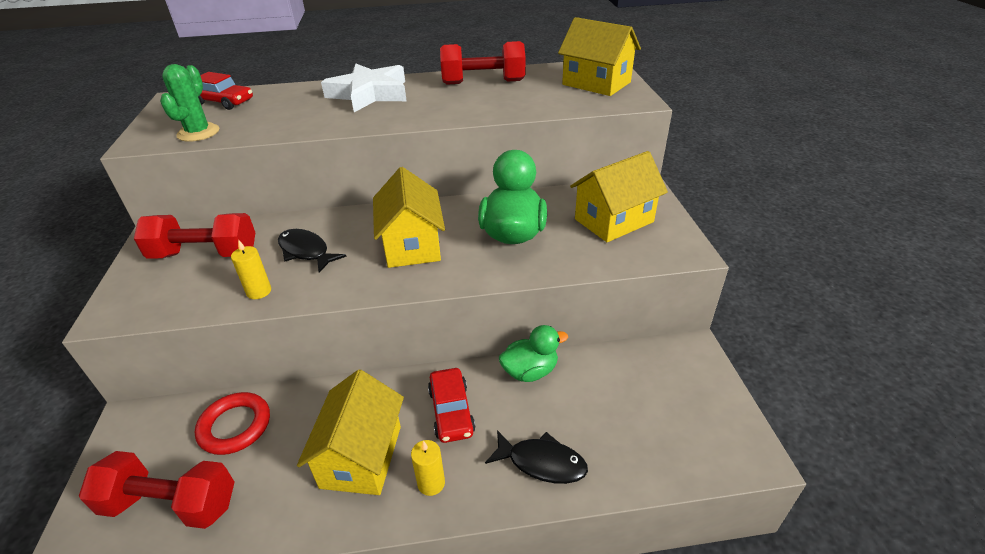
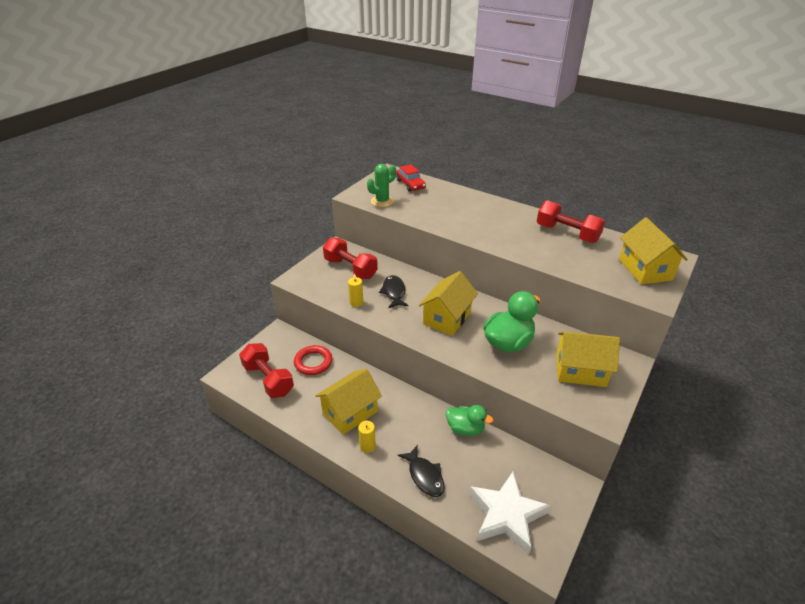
camera: 40 degrees right, 0 degrees up
white star [321,64,407,112] -> white star moved to [469,472,551,554]
red car [428,368,476,443] -> none

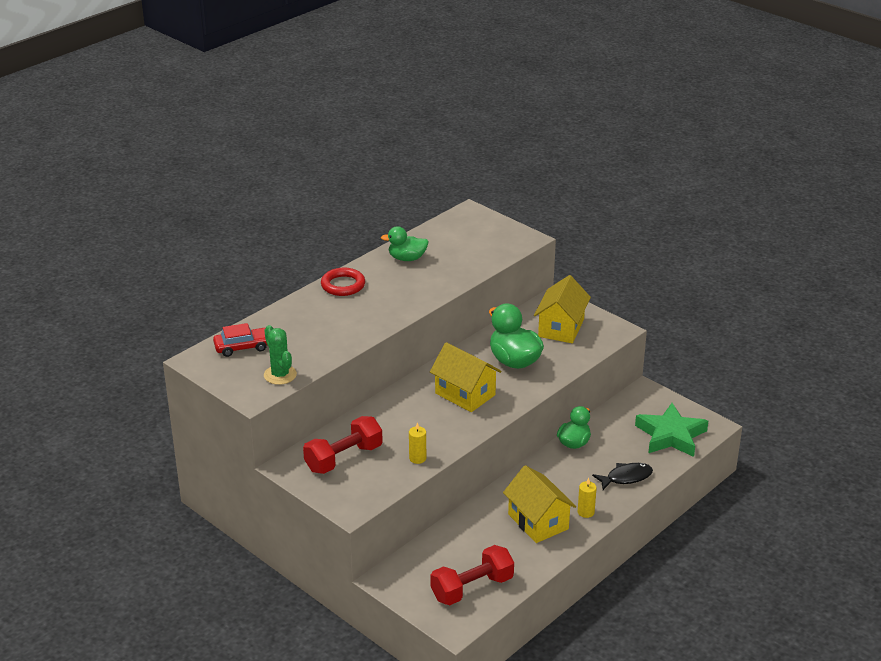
camera: 80 degrees left, 5 degrees down
red ring [294,345,333,375] -> red ring moved to [321,268,365,296]
black fish [379,275,409,308] -> none
white star [469,472,551,554] -> green star [635,403,708,457]
red dumbbell [537,200,605,243] -> green duck [381,226,429,261]
yellow house [619,217,688,285] -> none

